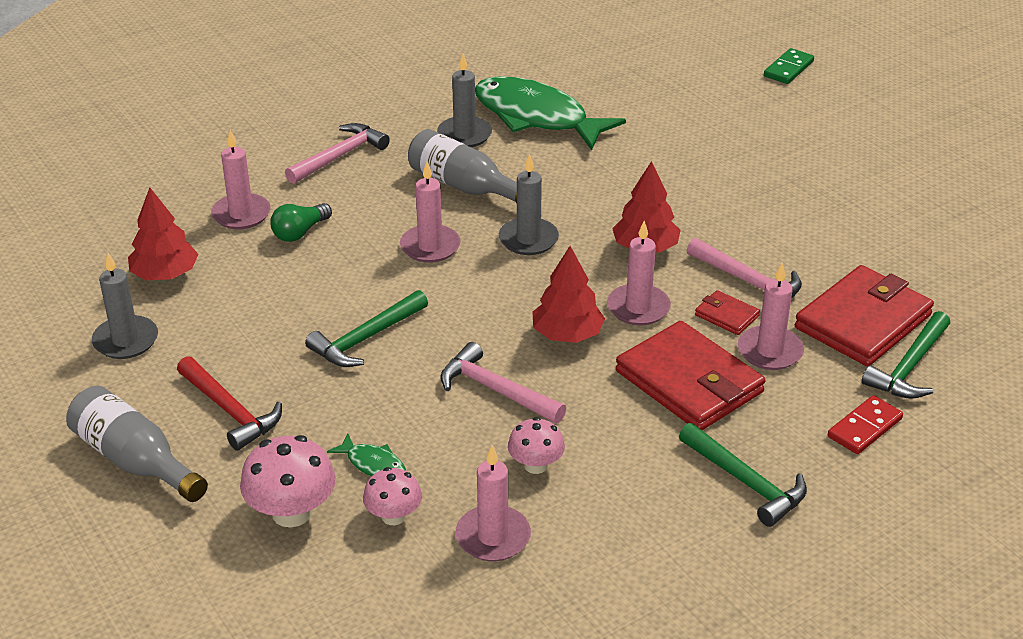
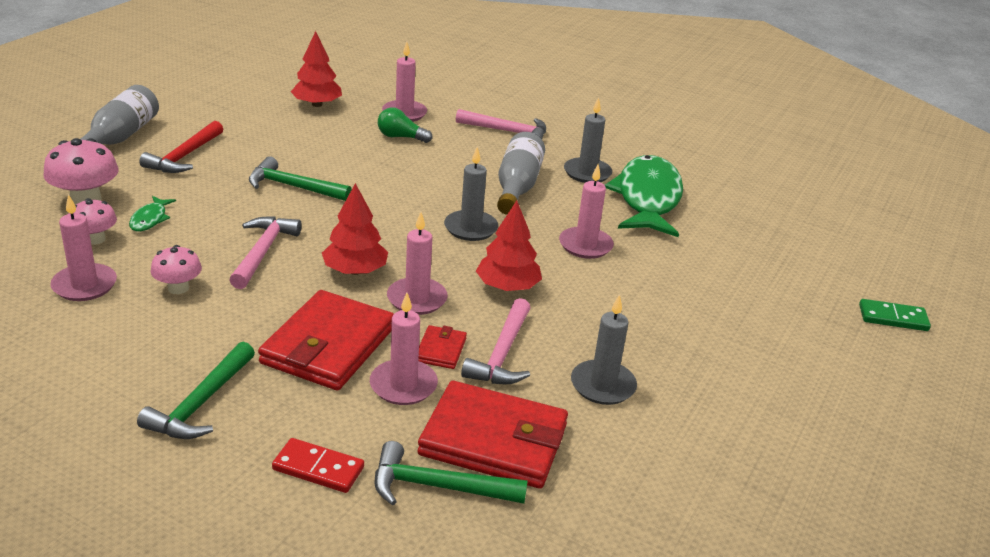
camera: 60 degrees right, 5 degrees down
grey candle [92,253,158,359] -> grey candle moved to [571,294,637,405]
pink candle [400,162,461,263] -> pink candle moved to [559,164,614,259]

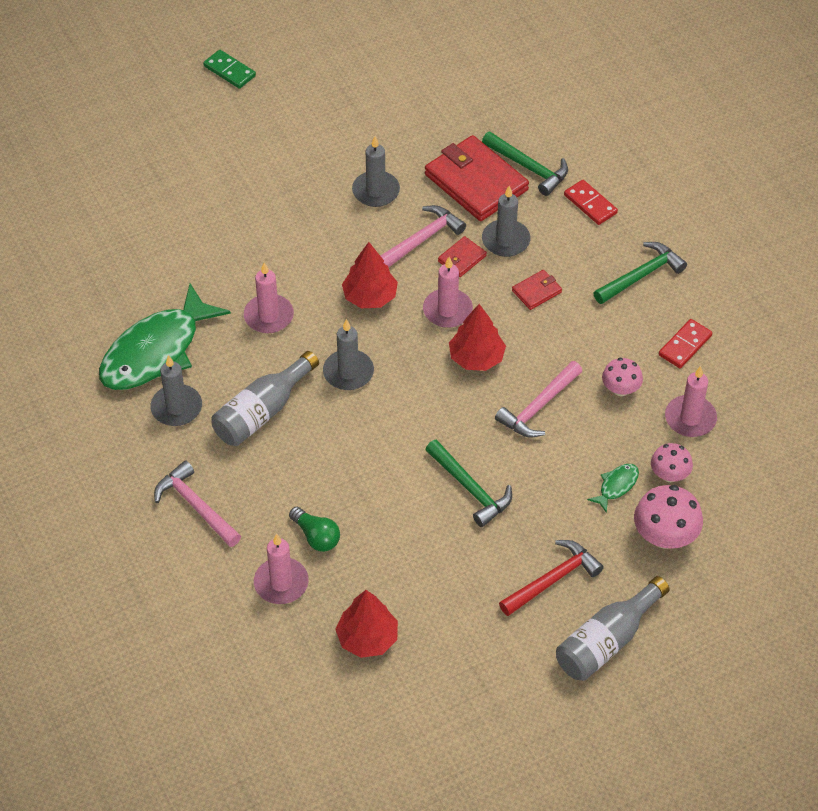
camera: 145 degrees left, 20 degrees up
red wallet [258,290,394,391] -> red wallet [512,270,562,310], size x0.45
pink candle [370,293,438,405] -> grey candle [482,186,530,257]
green domino [859,299,931,331] -> green domino moved to [203,50,256,89]
none -> red domino [659,319,712,368]

